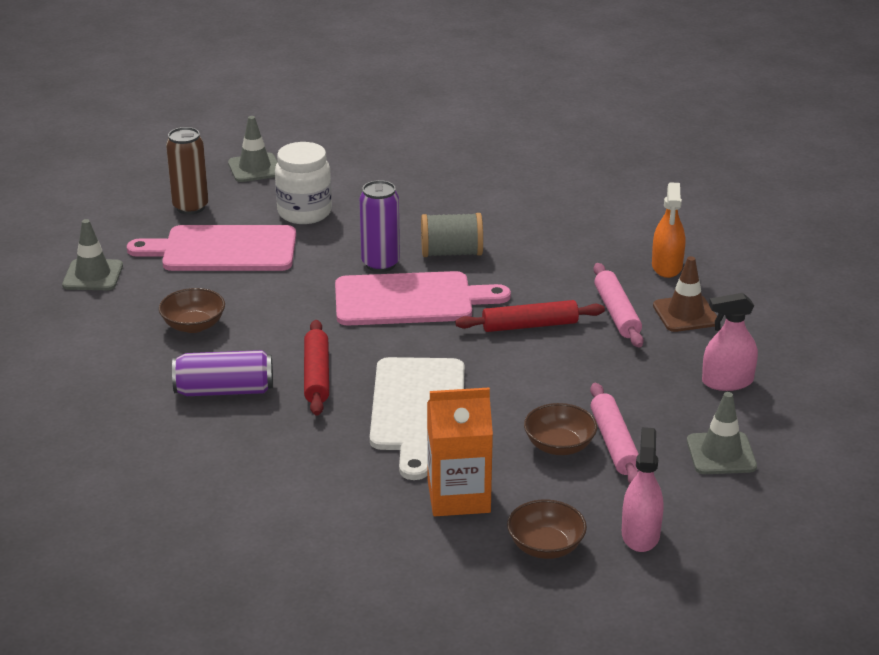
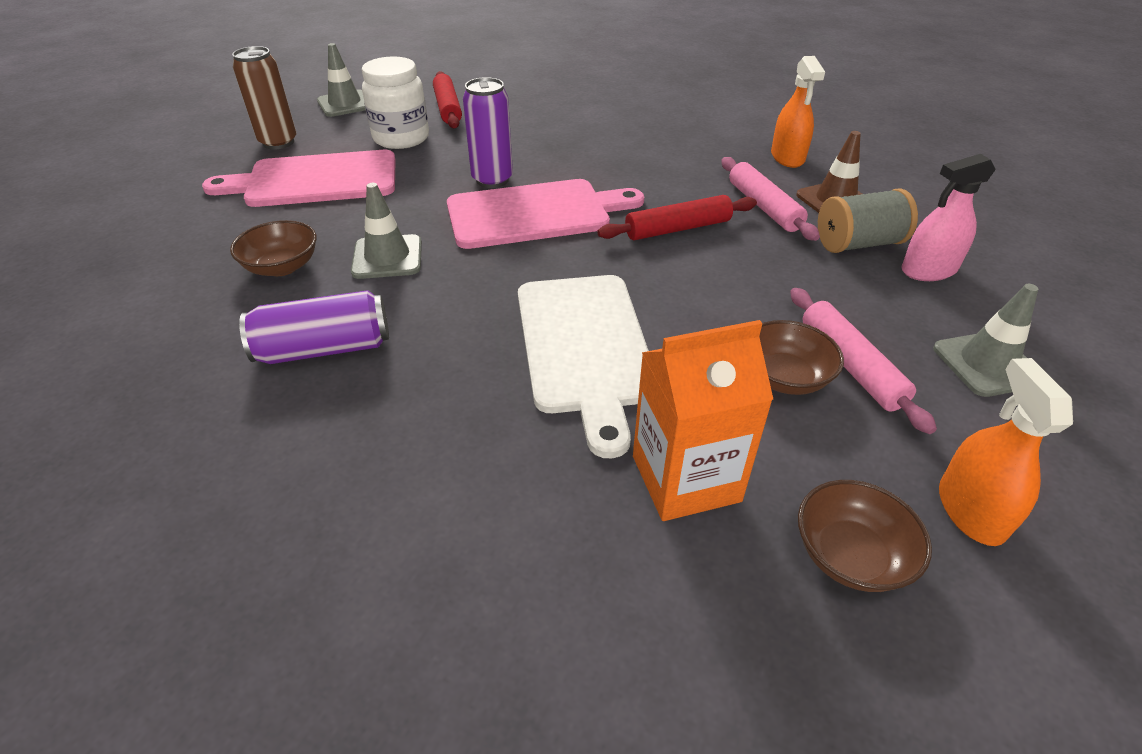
camera: 10 degrees left, 10 degrees up
grey traffic cone [62,219,123,290] -> grey traffic cone moved to [351,183,422,279]
red rolling pin [304,320,329,416] -> red rolling pin moved to [433,71,462,128]
grey spool [421,213,483,257] -> grey spool moved to [818,188,918,253]
pink spray bottle [622,427,663,552] -> orange spray bottle [939,358,1073,546]

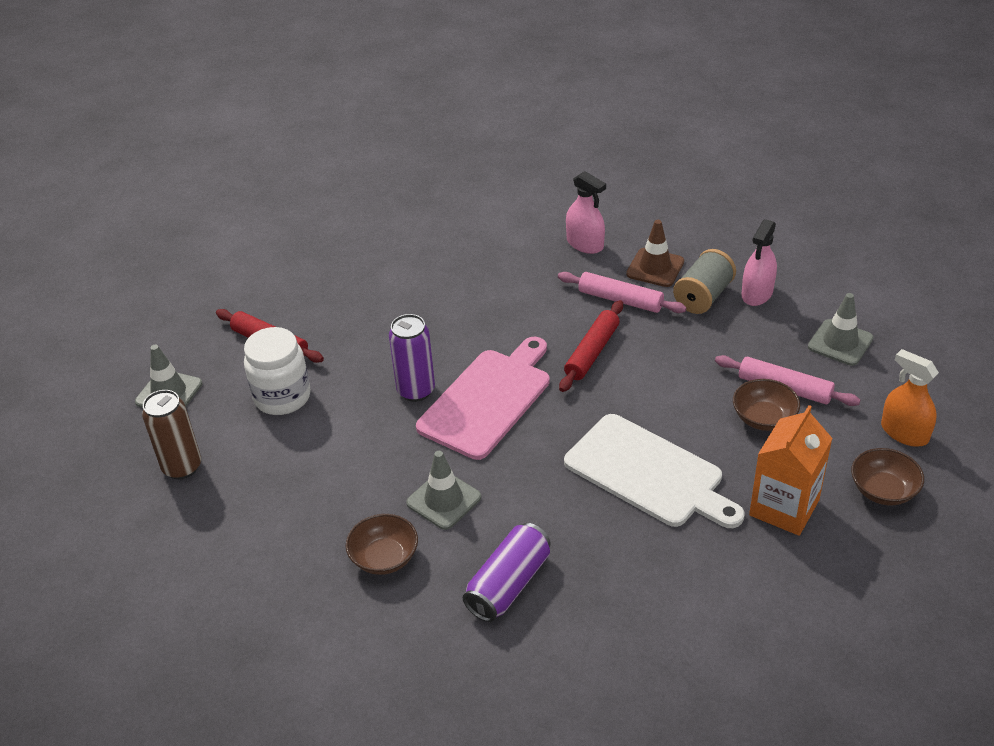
camera: 40 degrees left, 0 degrees up
pink cutting board [202,150,396,207] -> none
orange spray bottle [771,56,825,168] -> pink spray bottle [566,171,606,254]

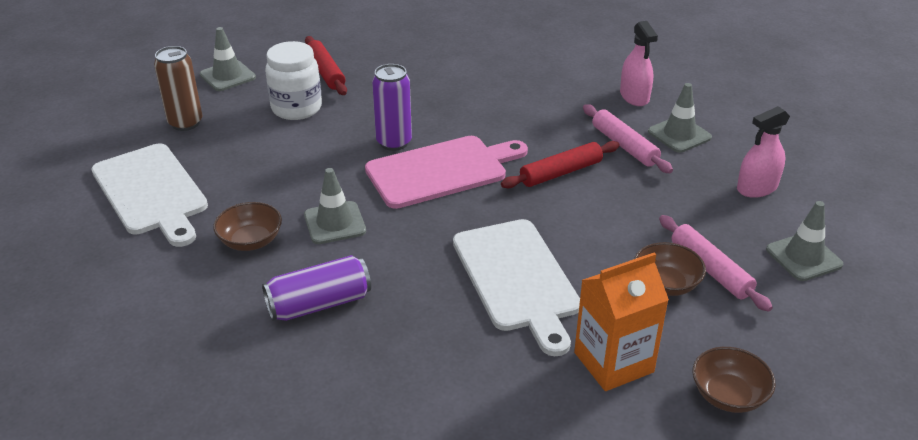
camera: 30 degrees right, 5 degrees down
brown traffic cone [626,220,684,287] -> grey traffic cone [648,83,712,153]
grey spool [673,249,736,314] -> none
orange spray bottle [881,349,939,447] -> none
none -> white cutting board [91,143,208,247]

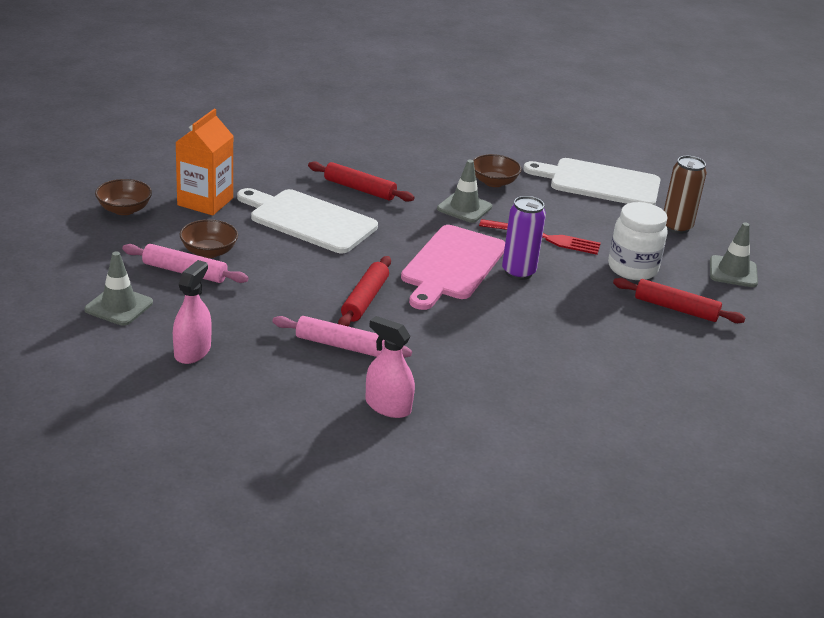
camera: 135 degrees right, 5 degrees down
purple can [262,255,371,321] -> none
grey traffic cone [648,83,712,153] -> none
none -> red rolling pin [308,161,414,202]
none -> red fork [479,219,601,255]

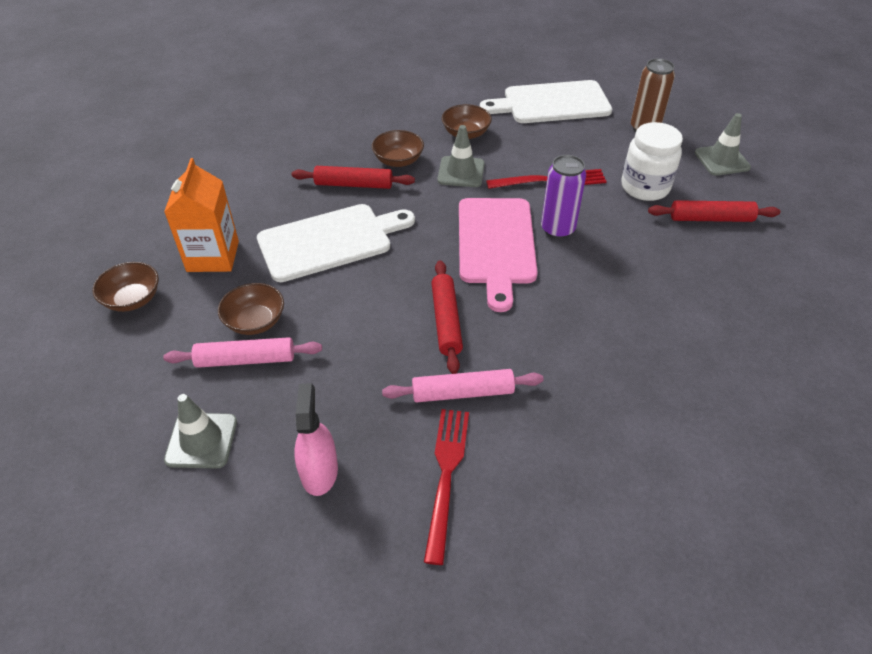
camera: 20 degrees left, 15 degrees up
white cutting board [237,188,378,253] -> white cutting board turned 150 degrees clockwise [257,204,415,282]
pink spray bottle [365,316,415,418] -> none
none -> brown bowl [372,130,424,167]
none -> red fork [424,409,469,565]

